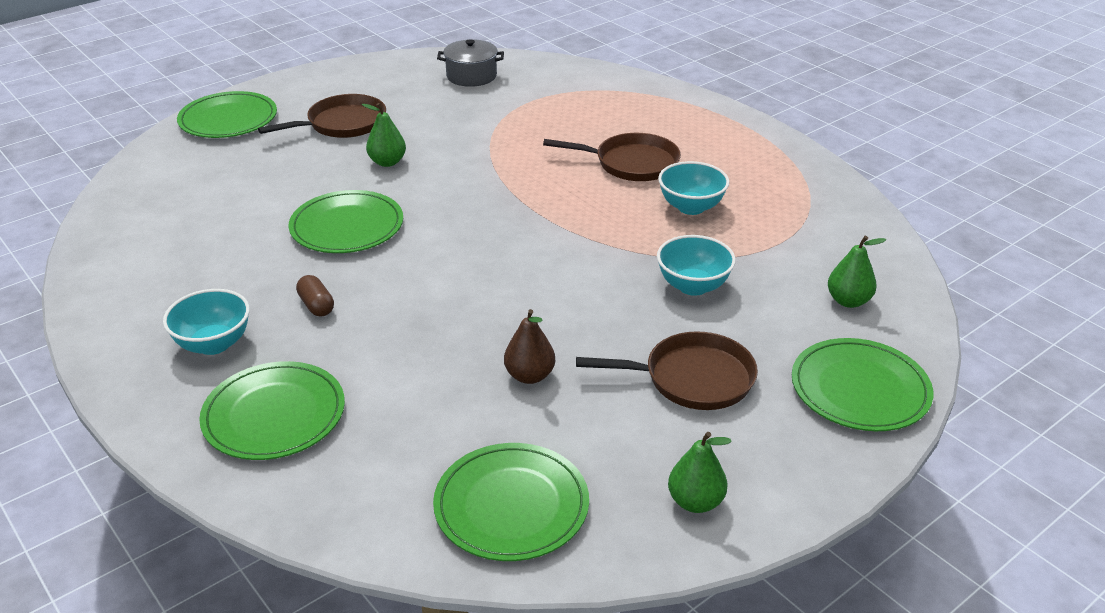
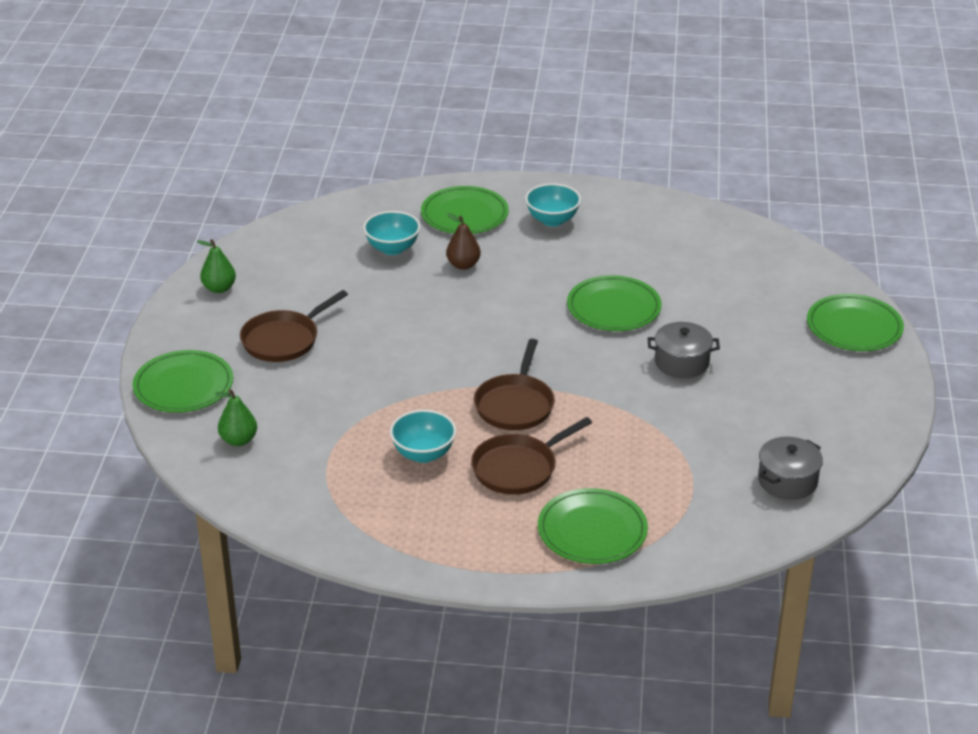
camera: 135 degrees right, 0 degrees up
brown pan [258,94,386,138] -> brown pan moved to [474,339,555,430]
brown capsule [296,275,334,317] -> none
green pear [362,103,406,167] -> grey pot [648,322,720,378]
green plate [433,443,589,561] -> green plate moved to [538,488,648,564]
brown pear [504,309,555,384] -> brown pear moved to [446,213,481,270]
turquoise bowl [657,235,736,296] -> turquoise bowl moved to [363,211,420,255]

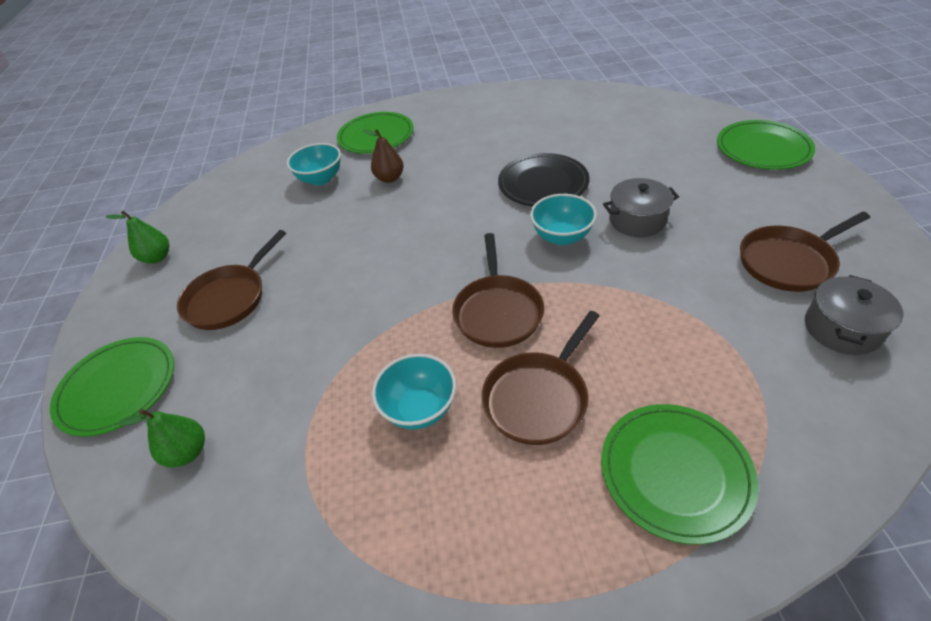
camera: 10 degrees left, 10 degrees up
turquoise bowl [525,183,581,226] -> turquoise bowl moved to [530,194,597,245]
green plate [567,275,662,331] -> black plate [498,153,590,206]
none -> brown pan [740,211,870,292]

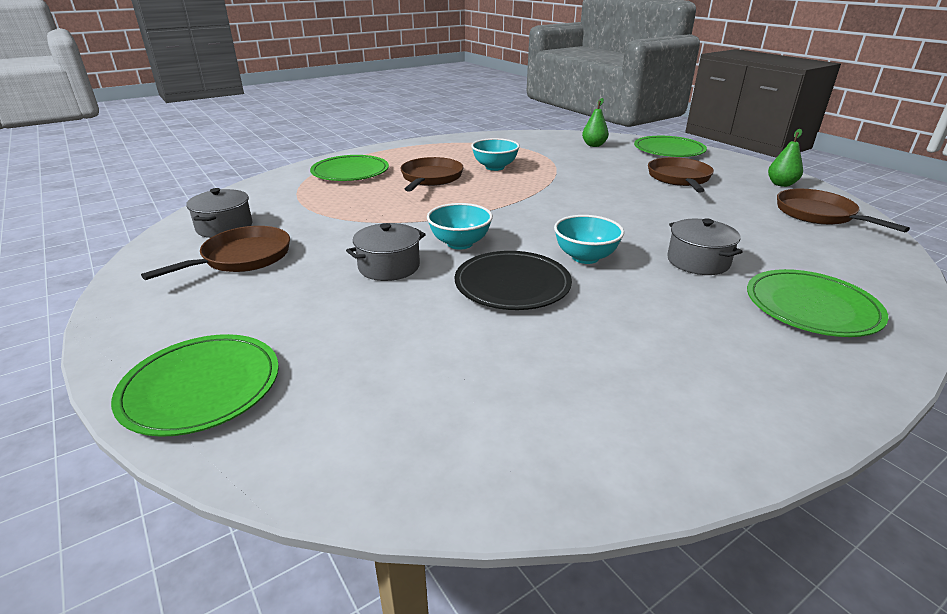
camera: 150 degrees right, 15 degrees down
turquoise bowl [287,143,341,186] -> turquoise bowl moved to [554,215,624,264]
brown pear [362,129,404,183] -> grey pot [667,218,743,275]
brown pan [452,233,544,348] -> brown pan moved to [777,189,910,232]

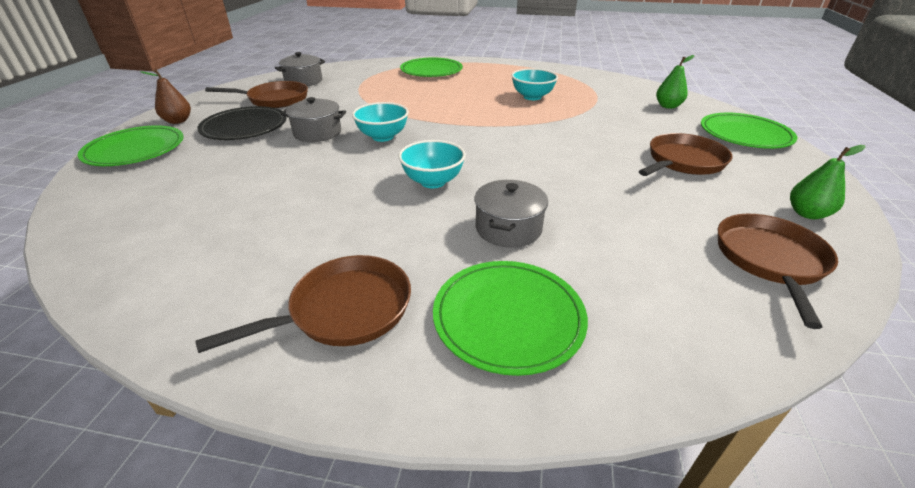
camera: 45 degrees right, 5 degrees up
brown pan [400,157,463,192] -> brown pan moved to [195,255,411,353]
black plate [455,251,572,310] -> black plate moved to [197,106,287,140]
none -> brown pear [140,69,191,124]

